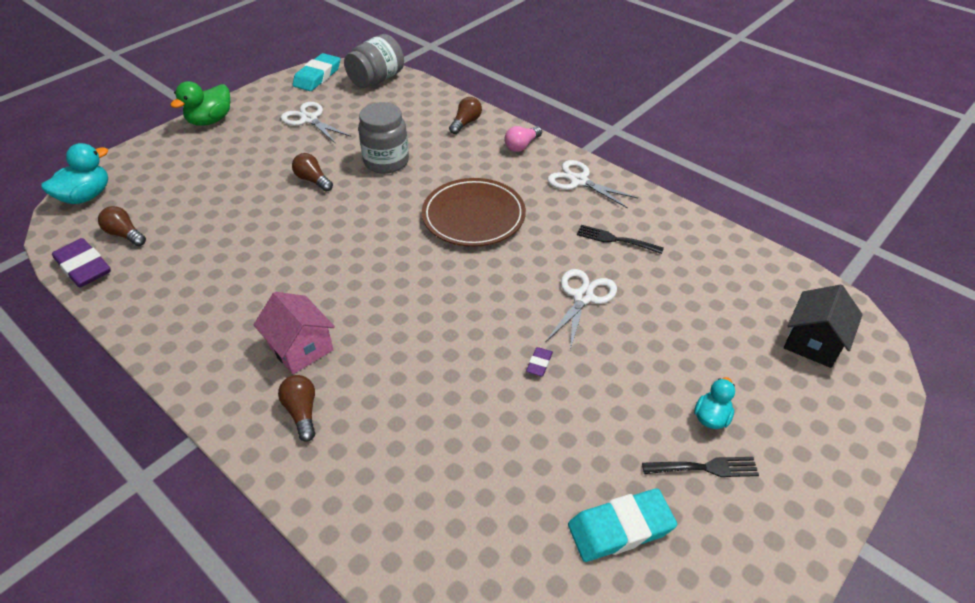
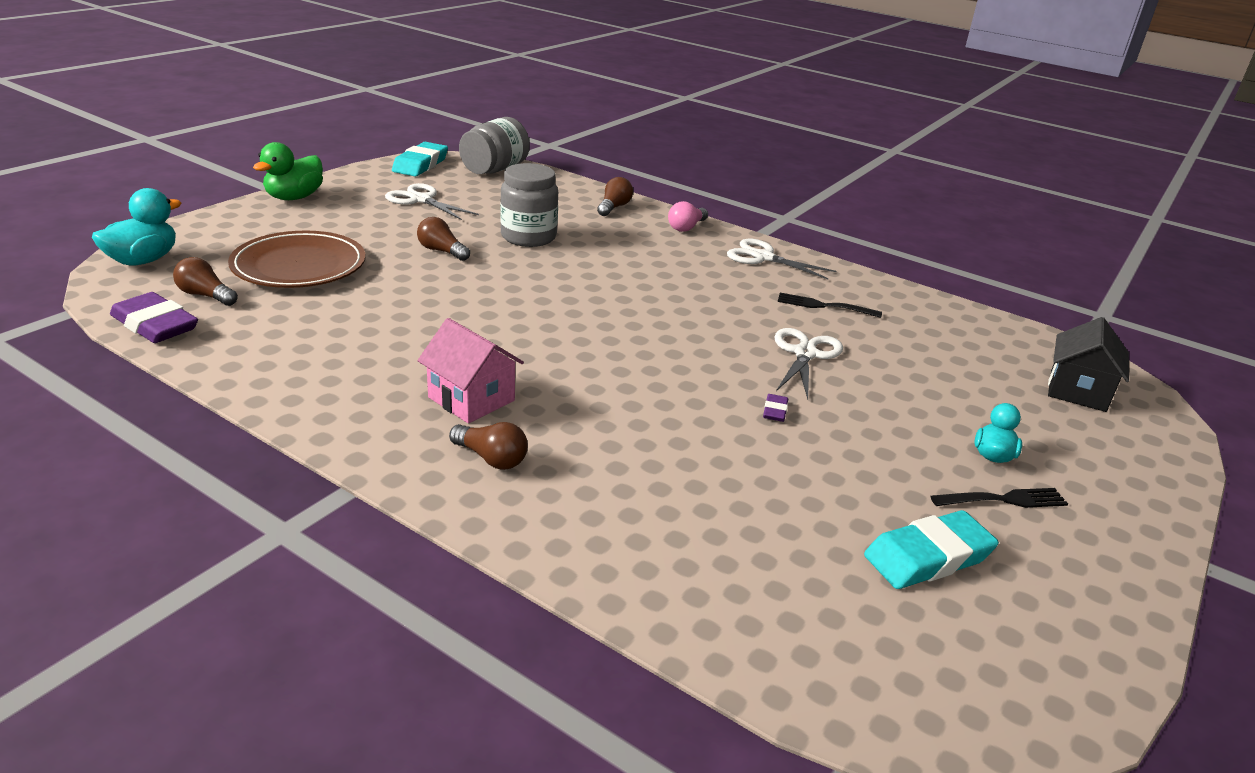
camera: 10 degrees left, 15 degrees down
brown light bulb [278,375,316,442] -> brown light bulb turned 150 degrees clockwise [449,422,528,470]
brown plate [422,178,526,247] -> brown plate moved to [228,231,366,288]

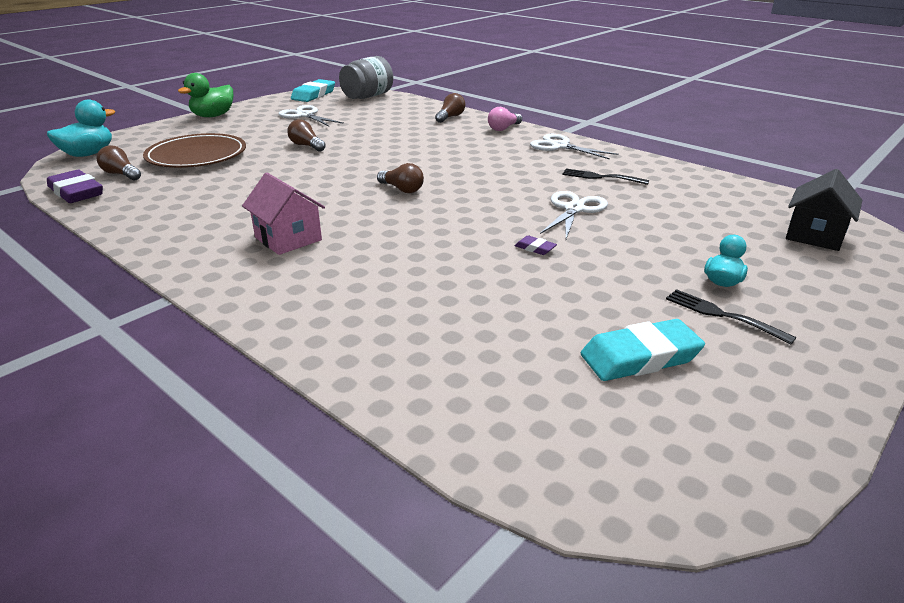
camera: 10 degrees right, 0 degrees up
brown light bulb [449,422,528,470] -> brown light bulb moved to [377,163,424,193]
grey jar [500,163,558,247] -> none
purple eraser [763,394,788,422] -> purple eraser turned 75 degrees counterclockwise [515,235,557,255]
black fork [931,488,1068,508] -> black fork turned 135 degrees counterclockwise [666,289,796,344]

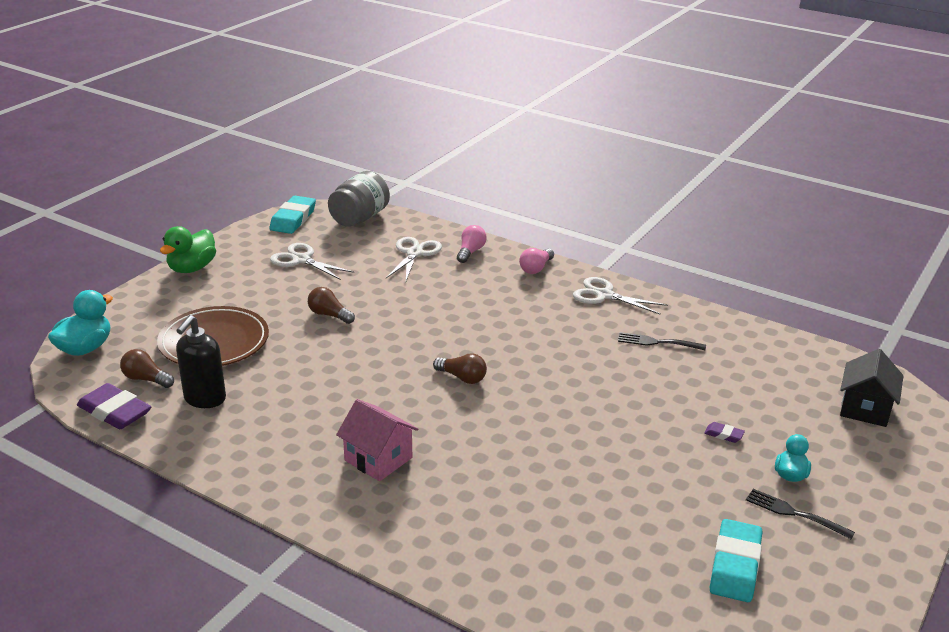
camera: 10 degrees left, 0 degrees up
brown light bulb [435,93,465,123] -> pink light bulb [457,225,487,263]
purple eraser [515,235,557,255] -> purple eraser moved to [704,422,745,443]
white scissors [540,191,608,239] -> white scissors moved to [386,237,442,281]
turquoise eraser [581,319,705,381] -> turquoise eraser turned 45 degrees counterclockwise [710,519,762,602]
none -> black soap dispenser [176,315,226,408]

